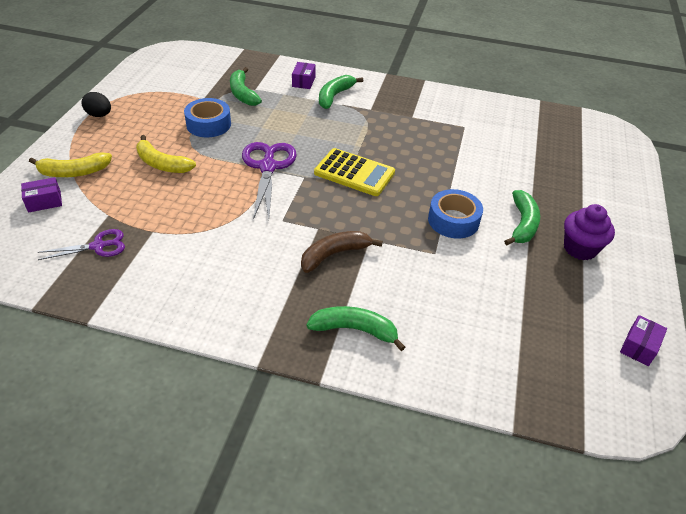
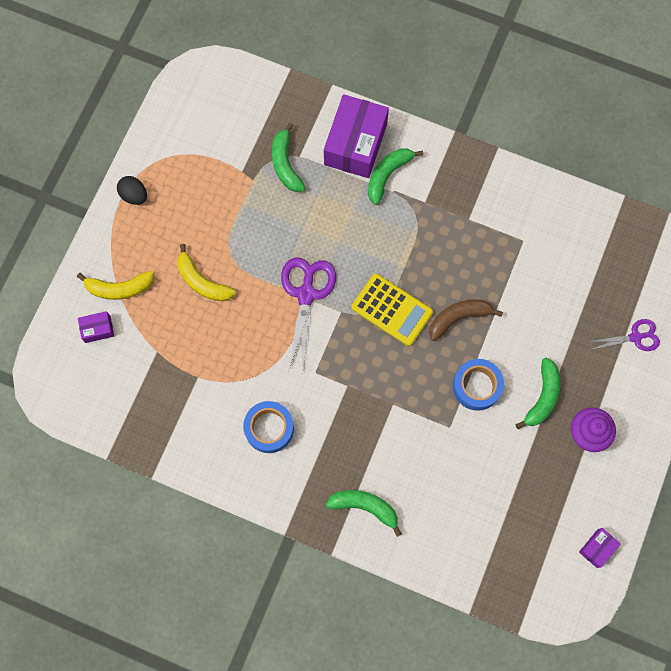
camera: 10 degrees right, 30 degrees up
purple scissors [38,229,125,260] -> purple scissors moved to [589,319,660,351]
blue tape [184,98,231,137] -> blue tape moved to [243,401,294,453]
purple box [292,62,316,89] -> purple box [324,94,389,178], size x2.21
brown banana [301,231,383,273] -> brown banana moved to [429,299,503,341]

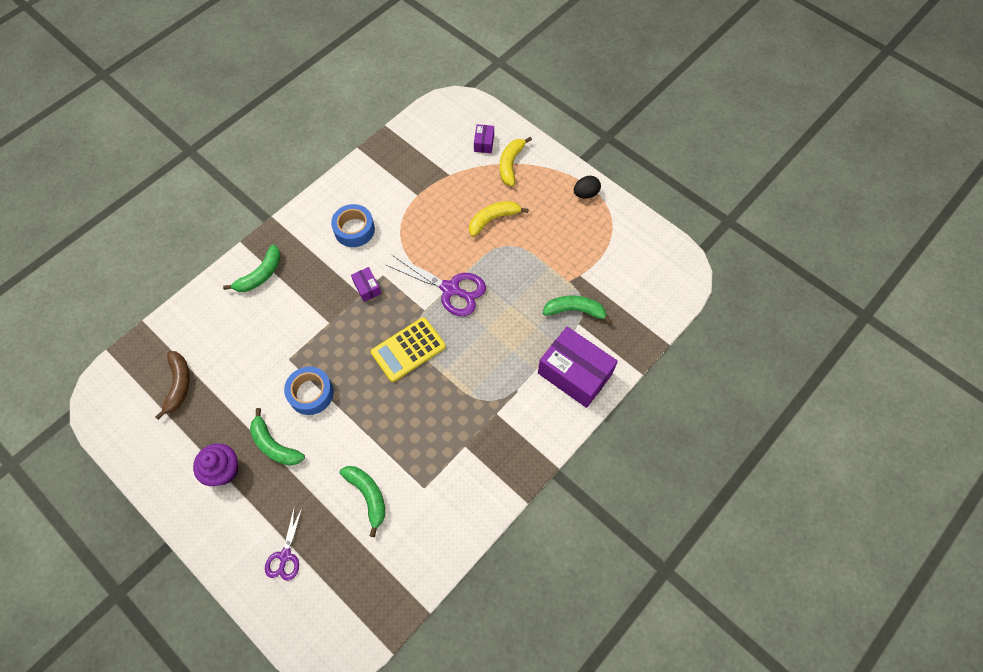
camera: 110 degrees right, 10 degrees down
green banana [368,149,423,205] -> green banana moved to [340,466,385,537]
brown banana [429,299,503,341] -> brown banana moved to [155,351,190,420]
purple box [579,528,621,568] -> purple box moved to [351,267,381,302]

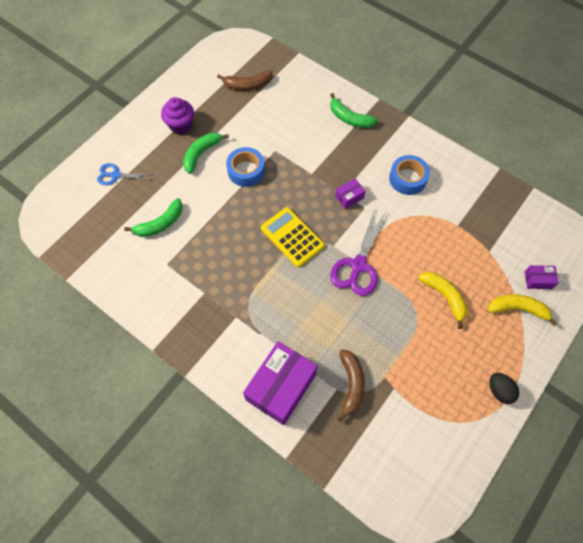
camera: 85 degrees right, 0 degrees up
purple scissors [265,505,303,581] -> blue scissors [97,163,154,185]
green banana [543,295,612,325] -> brown banana [337,350,365,422]

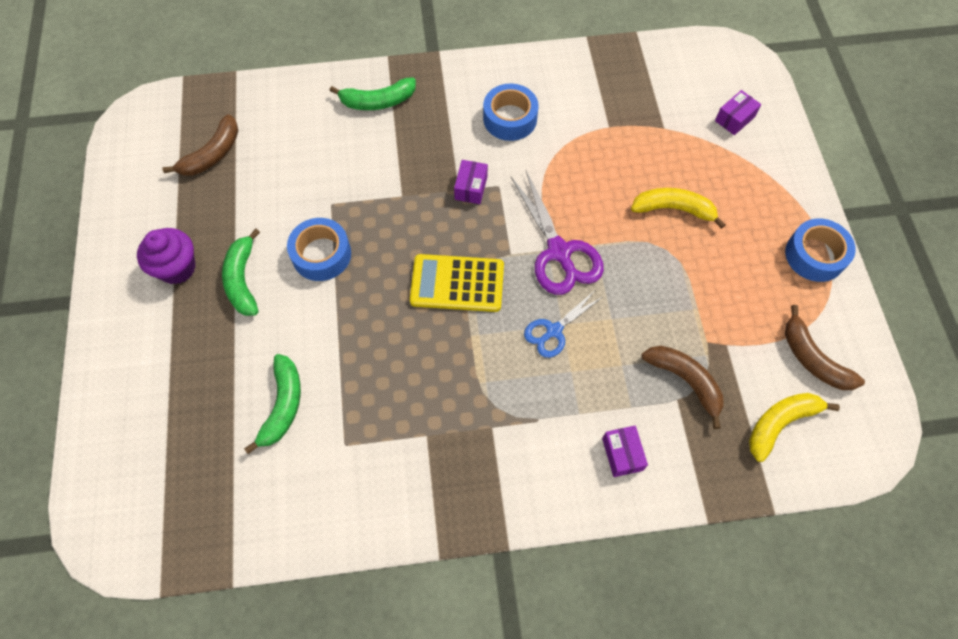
camera: 45 degrees left, 0 degrees up
blue scissors [97,163,154,185] -> blue scissors moved to [524,292,602,358]
purple box [243,341,317,425] -> purple box [602,426,648,477], size x0.45
yellow banana [488,294,558,326] -> yellow banana moved to [749,393,840,462]
black egg [489,373,519,404] -> blue tape [785,218,856,282]
none -> brown banana [785,305,865,390]

